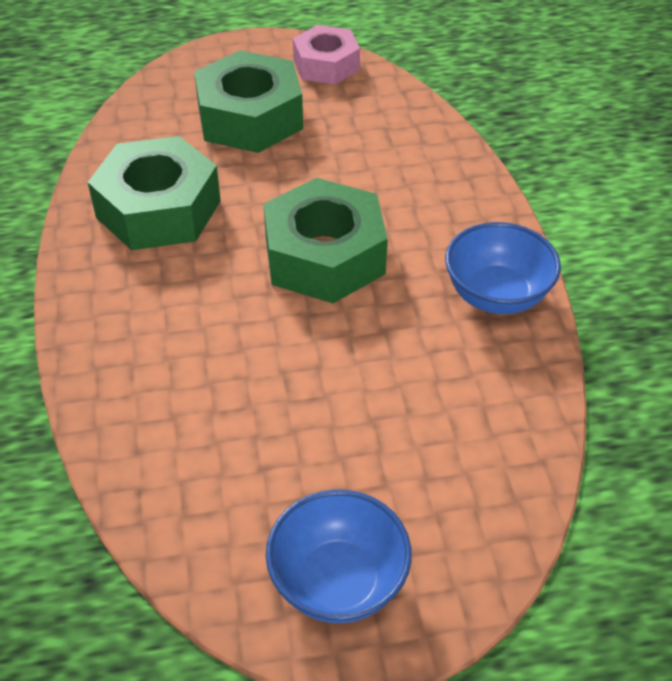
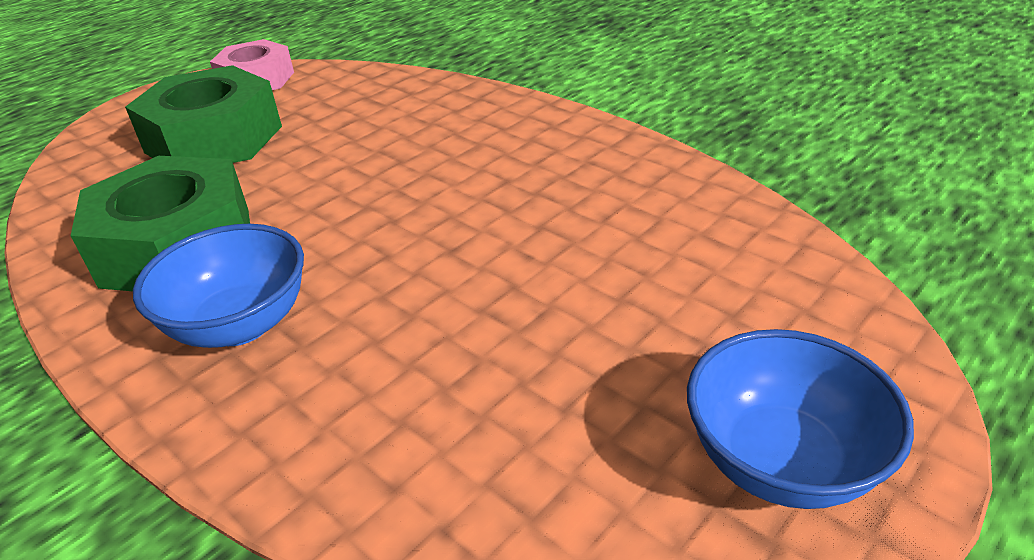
camera: 35 degrees left, 10 degrees down
green nut [263,178,388,303] -> none
blue bowl [445,222,561,314] -> blue bowl moved to [133,224,304,348]

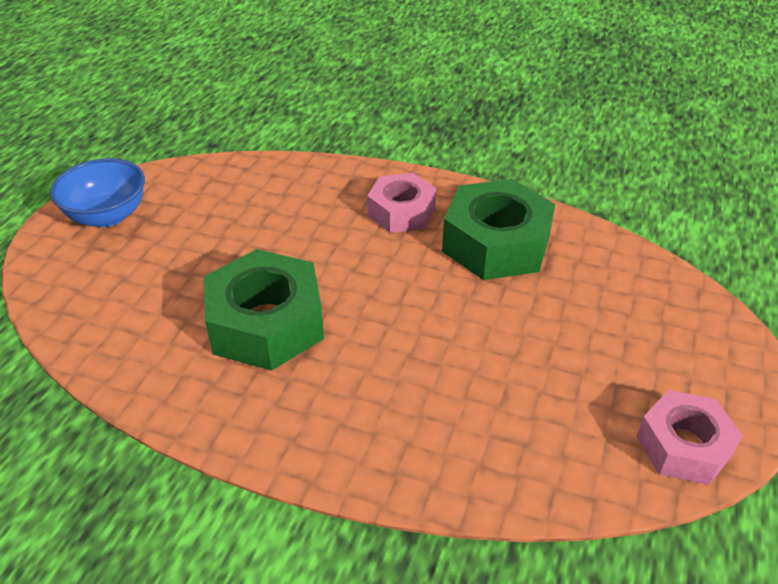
camera: 155 degrees right, 5 degrees up
green nut [125,65,282,163] -> green nut moved to [204,249,324,371]
blue bowl [133,224,304,348] -> pink nut [367,173,436,233]

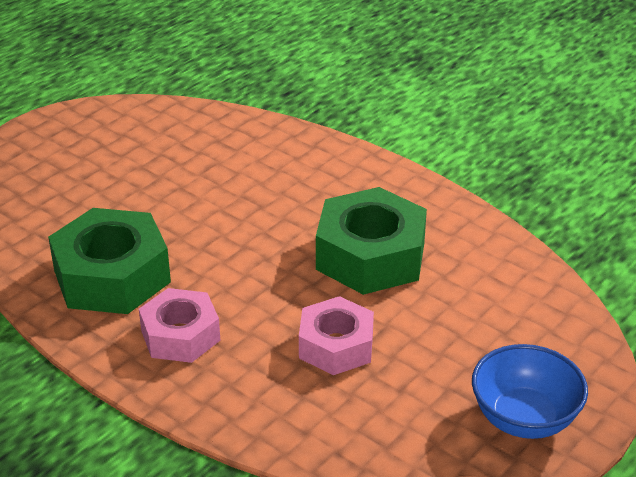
camera: 160 degrees left, 5 degrees down
pink nut [636,390,743,485] -> pink nut moved to [299,296,374,375]

